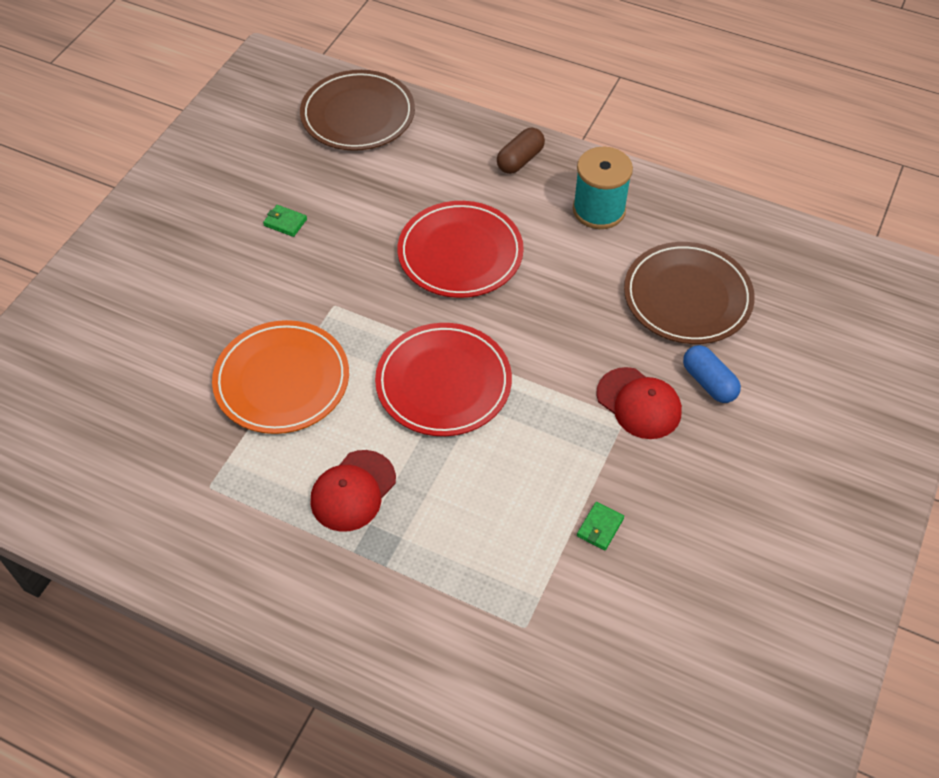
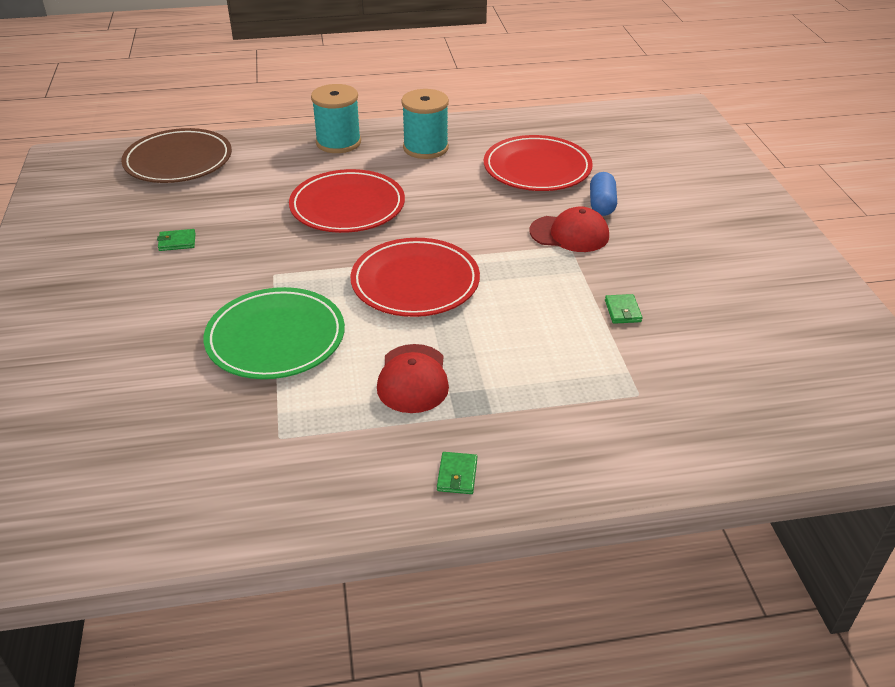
camera: 35 degrees left, 15 degrees down
orange plate [212,320,349,434] -> green plate [203,287,345,379]
brown capsule [497,128,545,174] -> turquoise spool [311,84,361,153]
brown plate [624,242,755,344] -> red plate [484,135,593,191]
blue capsule [683,345,741,403] -> blue capsule turned 75 degrees clockwise [590,172,617,216]
none -> green wallet [437,452,477,494]

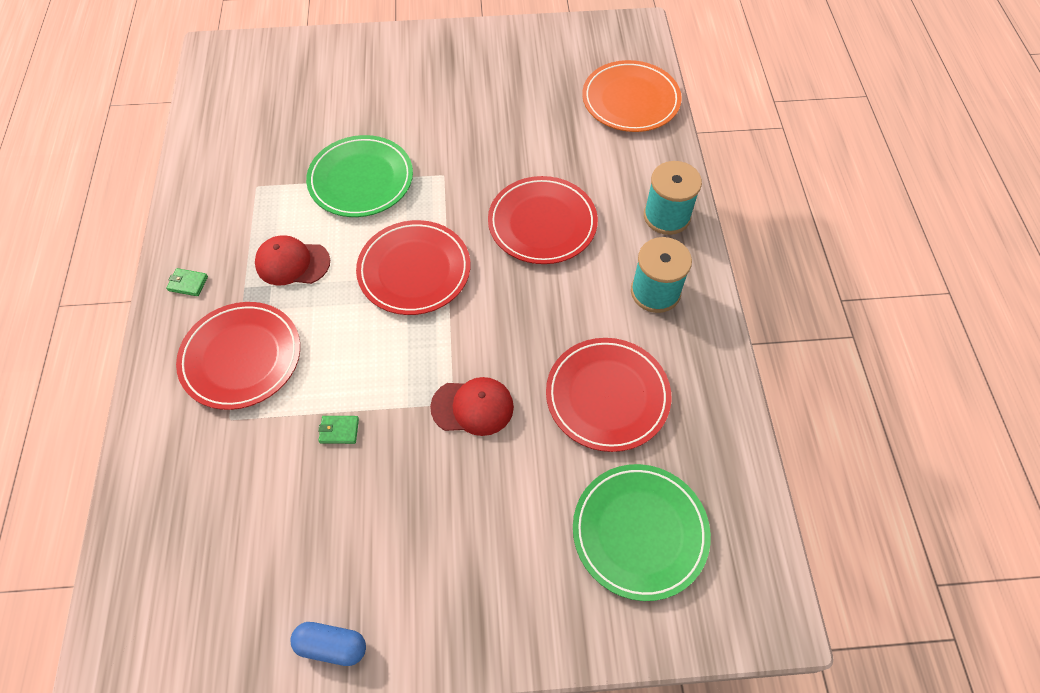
camera: 95 degrees right, 20 degrees up
brown plate [121,128,232,183] -> orange plate [582,60,682,132]
green wallet [157,229,196,251] -> none
red cap [530,206,609,252] -> red cap turned 105 degrees counterclockwise [430,377,514,436]
blue capsule [590,172,617,216] -> blue capsule moved to [290,622,366,666]
none -> red plate [176,302,300,410]
none -> green plate [573,464,711,601]

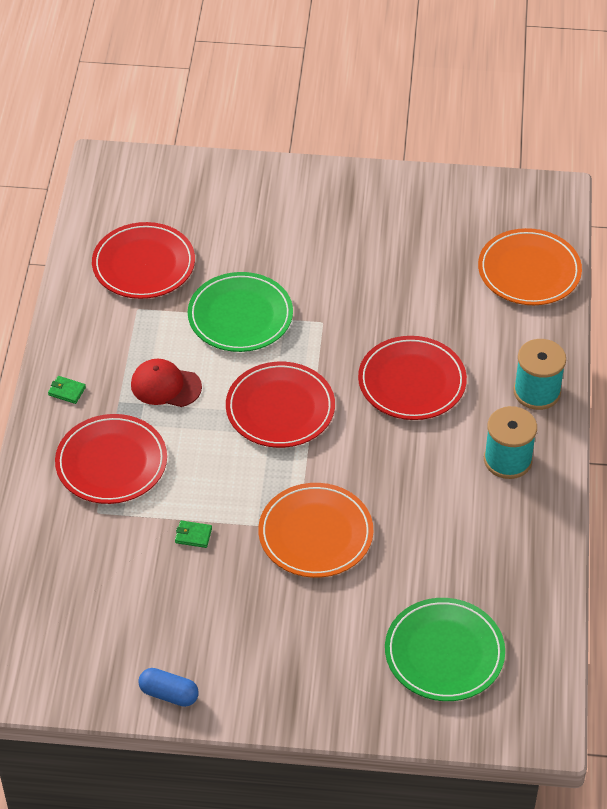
camera: 10 degrees right, 10 degrees down
red cap [430,377,514,436] -> orange plate [258,483,373,578]
red plate [546,338,671,452] -> red plate moved to [92,222,195,299]

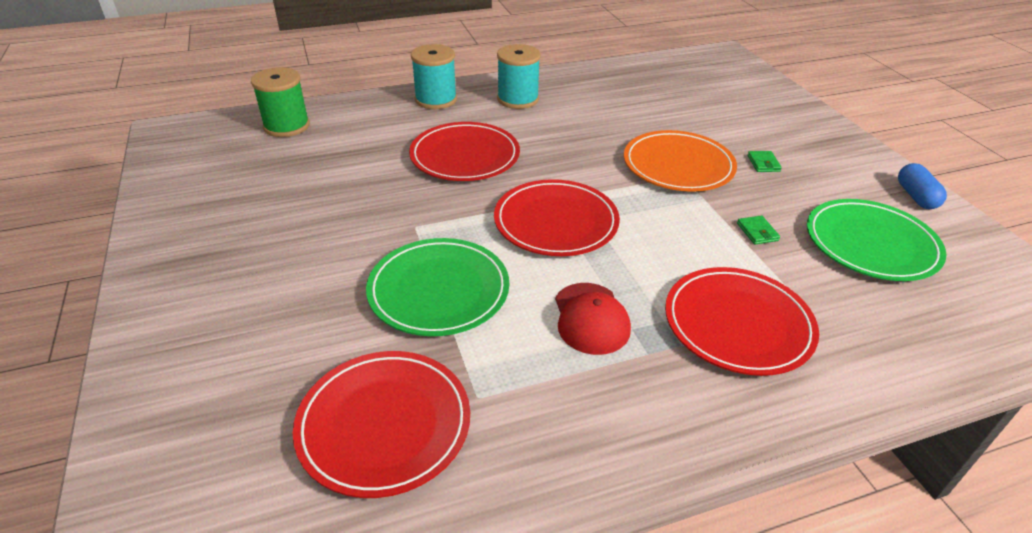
camera: 115 degrees left, 10 degrees down
green wallet [48,376,86,404] -> green wallet moved to [747,151,782,172]
green plate [385,598,505,701] -> green plate moved to [807,199,946,281]
orange plate [478,228,582,305] -> green spool [251,67,310,137]

